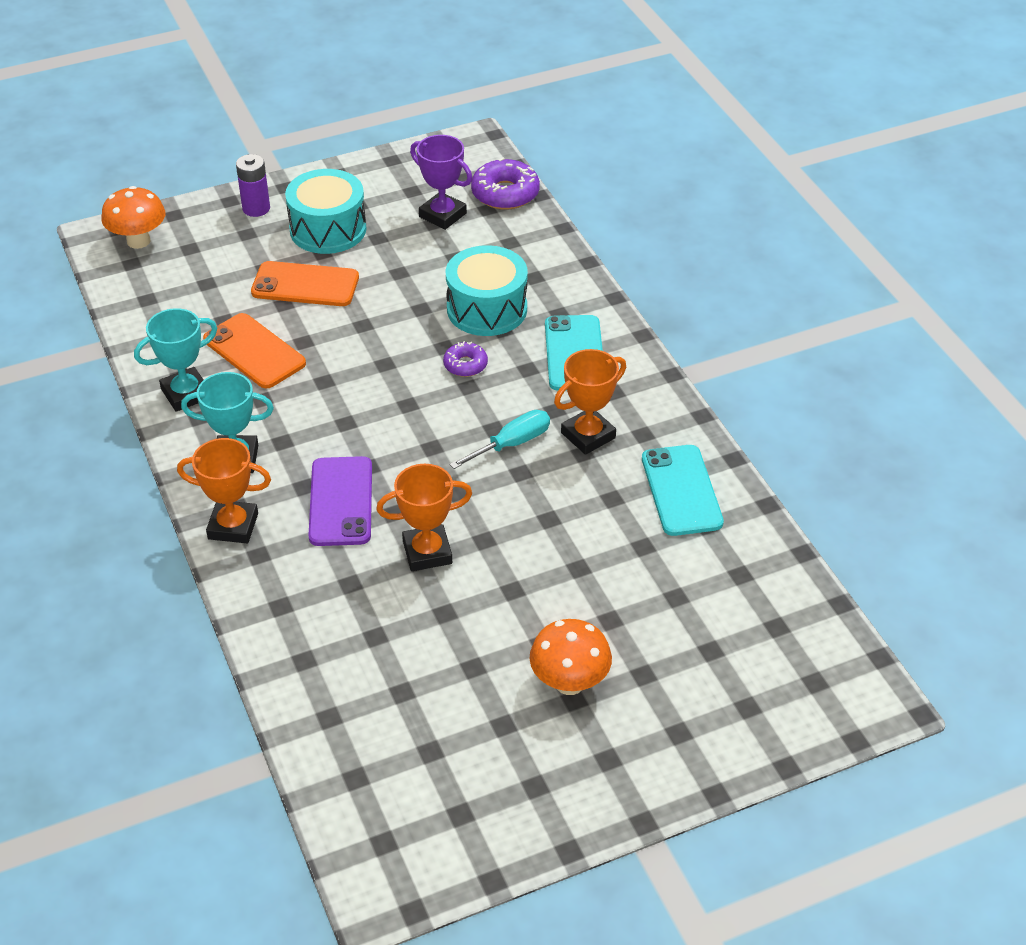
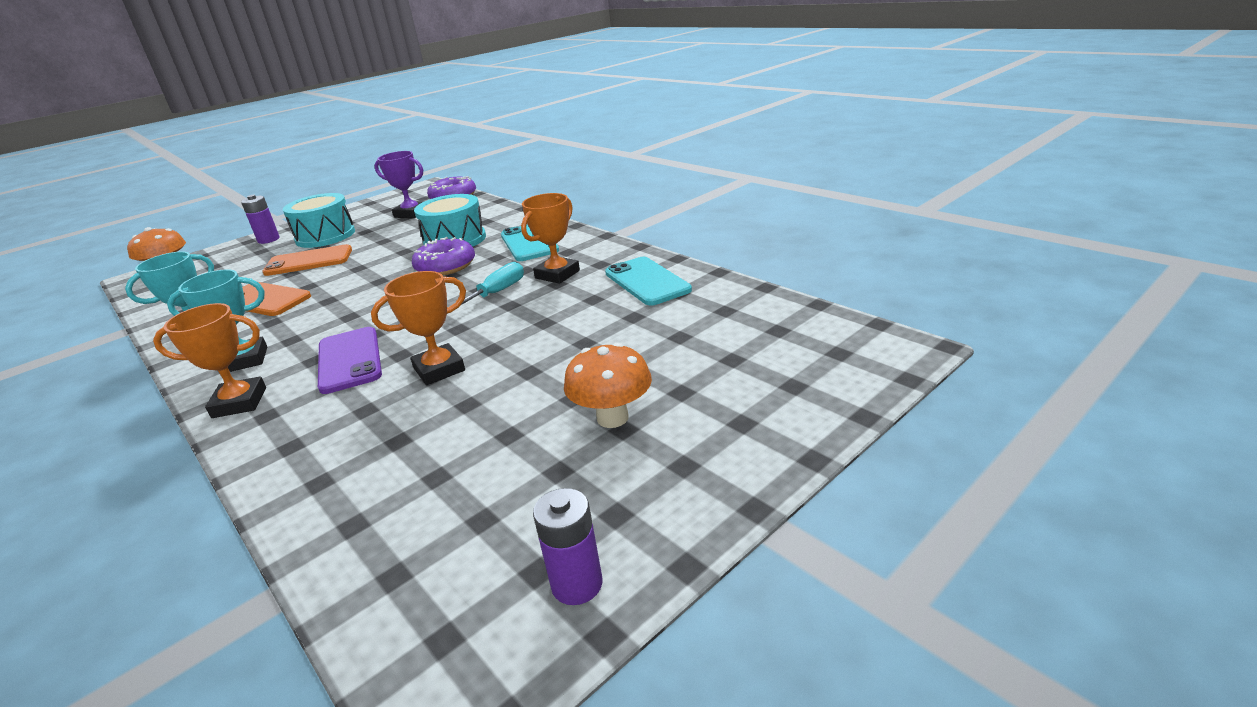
camera: 15 degrees left, 15 degrees down
purple donut [443,341,488,377] -> purple donut [412,237,475,275], size x1.72
none -> purple battery [533,488,603,605]

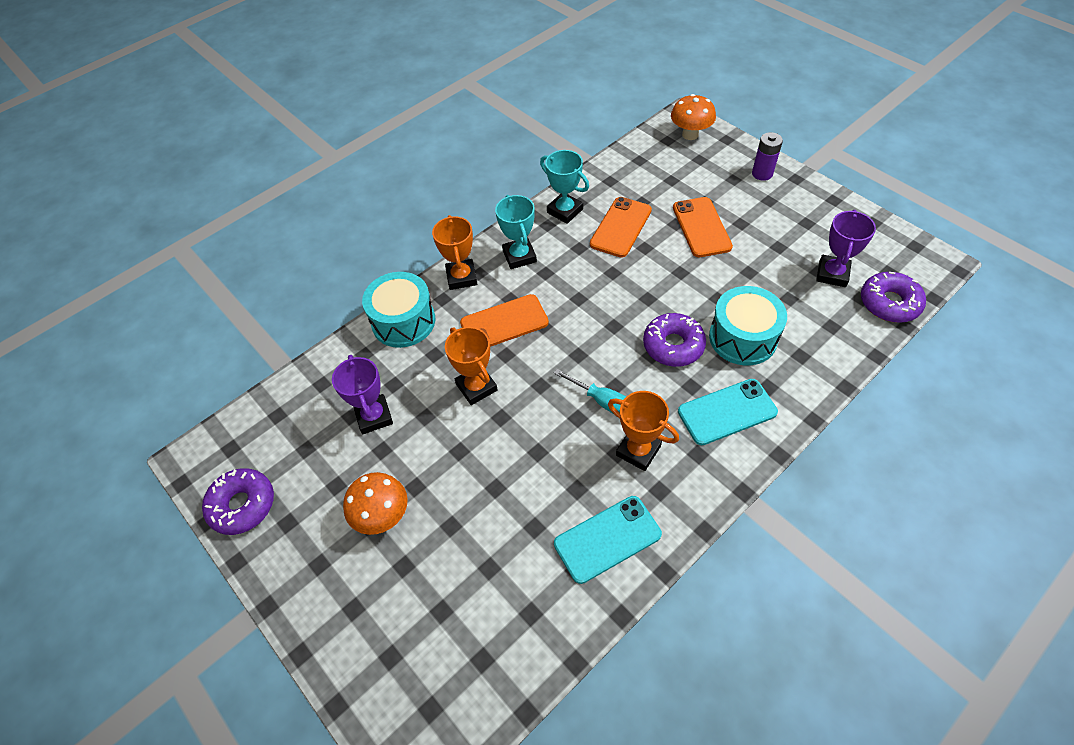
camera: 90 degrees right, 25 degrees up
turquoise drum [283,193,355,248] -> turquoise drum moved to [362,272,435,348]
purple phone [318,327,382,394] -> orange phone [460,294,549,347]
purple battery [533,488,603,605] -> purple donut [202,468,274,535]
none -> purple trophy [332,355,393,434]

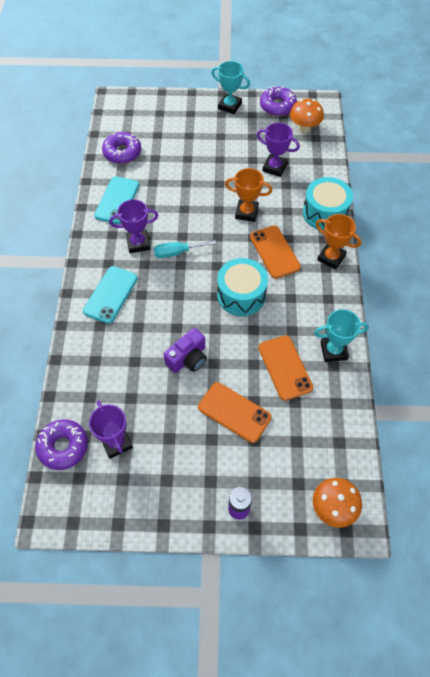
camera: 130 degrees right, 5 degrees up
orange mushroom [343,472,408,535] -> orange mushroom moved to [290,99,324,133]
orange phone [460,294,549,347] -> orange phone turned 45 degrees counterclockwise [250,225,301,279]
turquoise trophy [495,195,537,269] -> turquoise trophy moved to [211,61,250,114]
orange trophy [608,391,679,471] -> purple trophy [109,199,159,253]
purple donut [643,313,706,367] -> purple donut moved to [102,132,141,164]
turquoise drum [709,286,787,365] -> turquoise drum moved to [217,258,268,316]
none -> purple camera [163,328,207,373]

